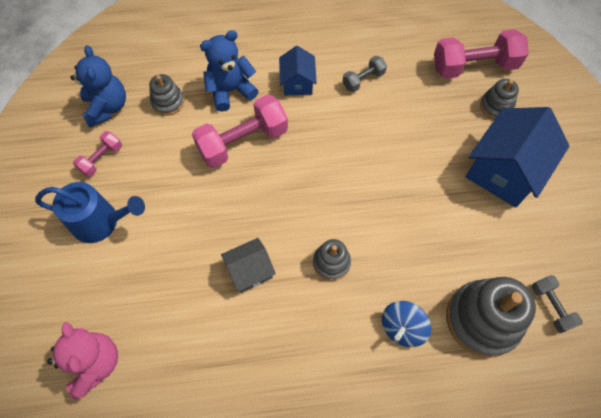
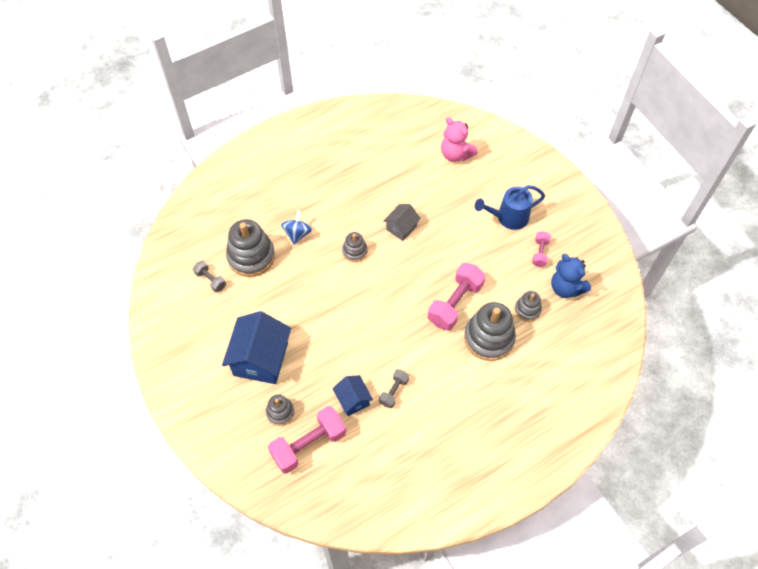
camera: 155 degrees right, 5 degrees down
blue teddy bear [200,30,259,112] -> grey stacking toy [464,302,516,361]
blue house [279,46,317,95] -> blue house moved to [332,375,373,416]

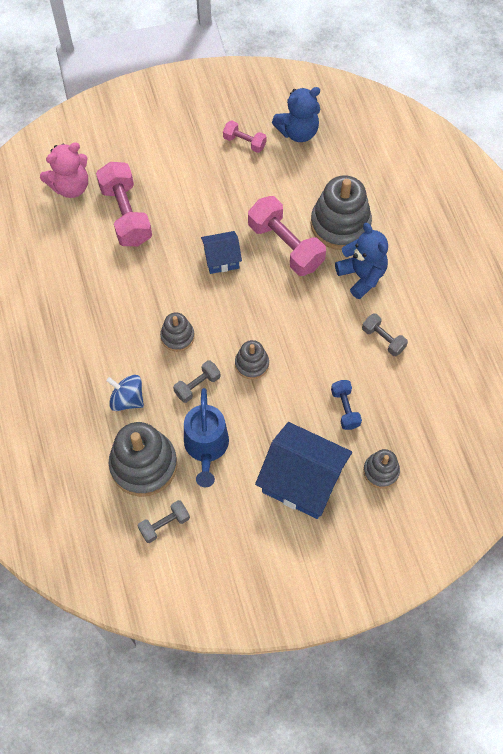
camera: 75 degrees left, 5 degrees up
pink dumbbell [268,406,346,473] -> pink dumbbell moved to [96,162,152,246]
blue house [332,375,373,416] -> blue house moved to [201,231,242,274]
grey house [383,204,421,241] -> none
blue watering can [475,185,545,230] -> blue watering can moved to [184,388,229,487]
grey stacking toy [515,291,542,322] -> grey stacking toy moved to [235,340,269,380]
none -> grey dumbbell [173,360,221,403]
none -> blue dumbbell [331,380,362,430]
none -> blue teddy bear [335,223,388,299]

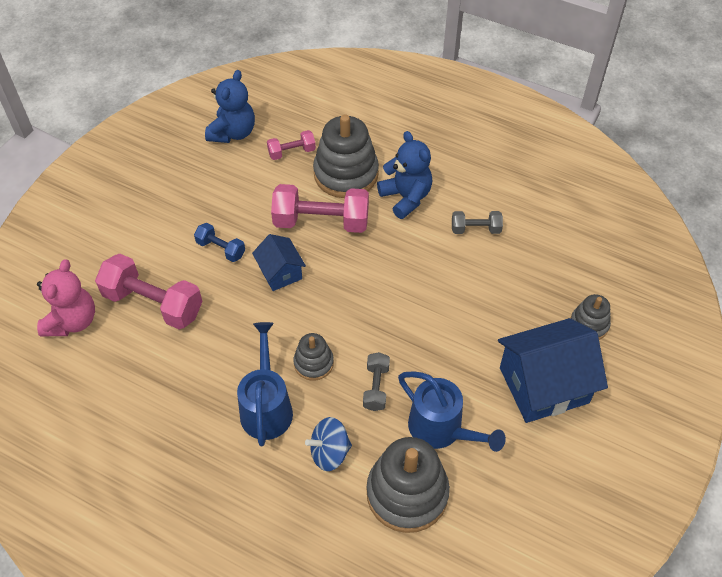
camera: 45 degrees left, 10 degrees down
grey dumbbell [138,500,190,543] -> none
blue house [201,231,242,274] -> blue house turned 60 degrees counterclockwise [252,234,306,291]
pink dumbbell [223,120,267,153] -> pink dumbbell moved to [267,130,316,160]
grey stacking toy [235,340,269,380] -> none
blue dumbbell [331,380,362,430] -> blue dumbbell moved to [194,223,245,262]
blue teddy bear [335,223,388,299] -> blue teddy bear turned 45 degrees clockwise [377,131,432,219]
none -> blue watering can [237,322,293,446]

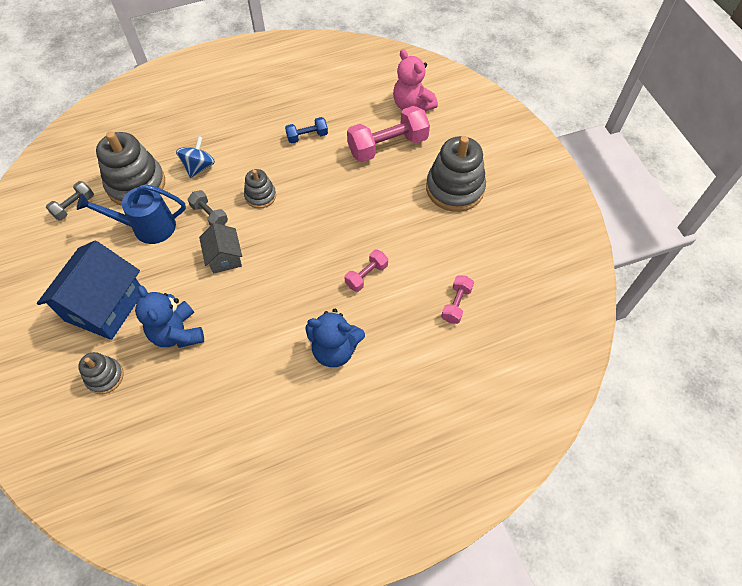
camera: 130 degrees right, 5 degrees up
blue dumbbell [194,223,245,262] -> blue dumbbell moved to [285,117,328,144]
blue teddy bear [205,70,255,143] -> blue teddy bear moved to [135,285,204,348]
blue watering can [237,322,293,446] -> none
blue house [252,234,306,291] -> none
pink dumbbell [271,184,369,233] -> pink dumbbell [344,250,388,292], size x0.52
grey stacking toy [313,115,379,198] -> grey stacking toy moved to [426,136,486,212]
grey dumbbell [452,211,503,234] -> grey dumbbell moved to [46,181,94,220]
none -> grey house [199,223,242,274]

